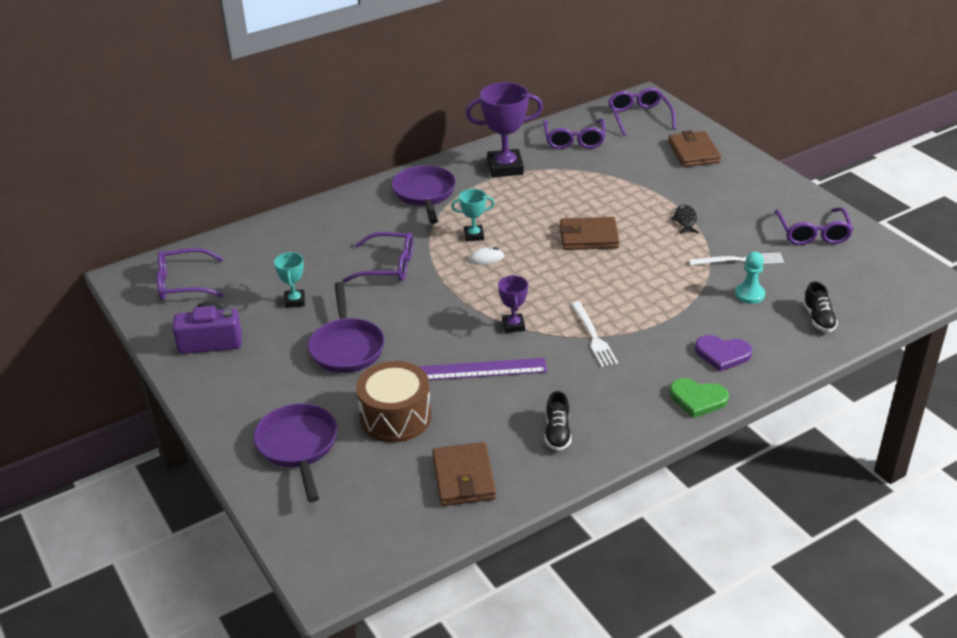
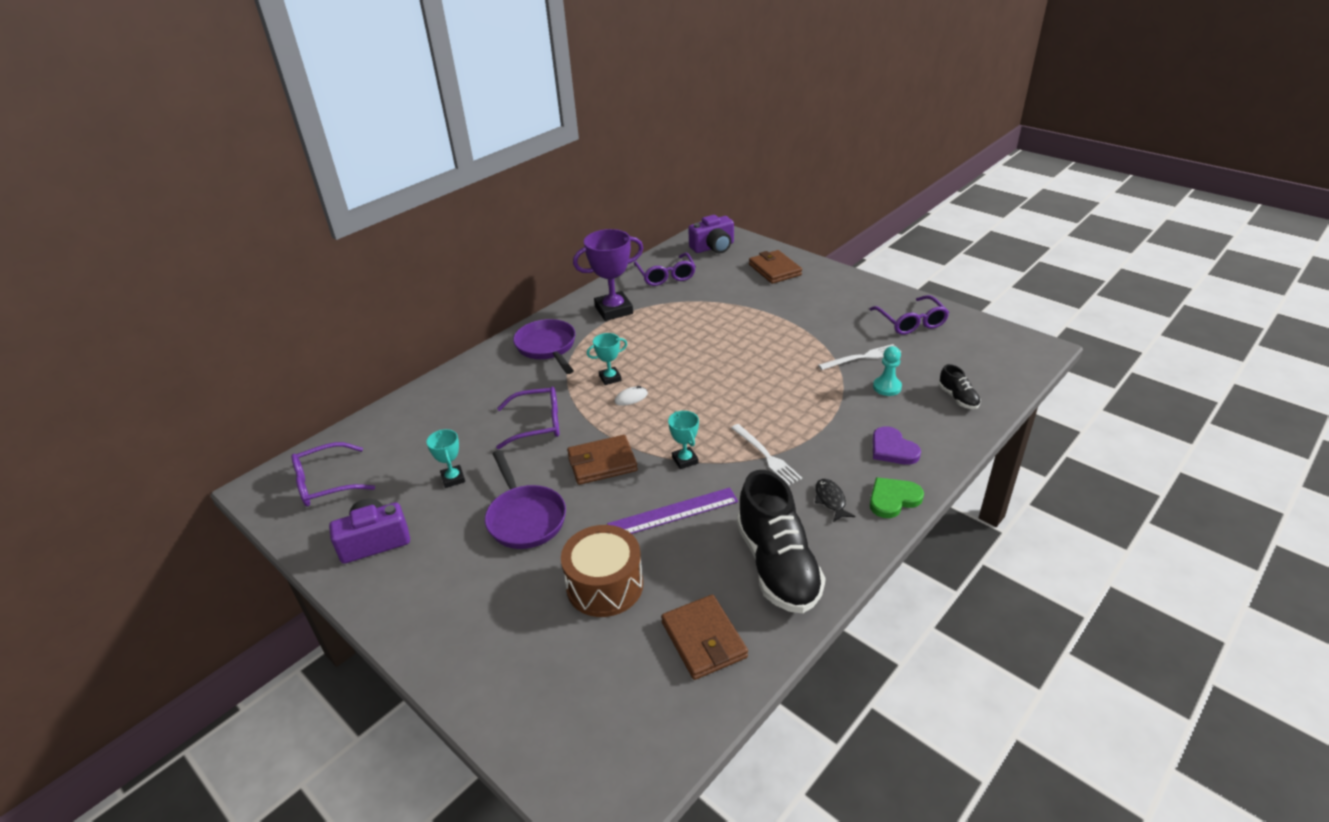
camera: 15 degrees left, 0 degrees up
purple pan [253,403,337,502] -> none
purple trophy [498,275,528,333] -> turquoise trophy [668,411,699,469]
black shoe [545,391,572,451] -> black shoe [737,470,826,613], size x2.21
brown wallet [559,217,619,250] -> brown wallet moved to [567,435,638,485]
purple glasses [608,88,676,136] -> purple camera [688,215,734,254]
black fish [670,205,699,233] -> black fish moved to [815,479,855,522]
green heart [670,378,729,418] -> green heart turned 150 degrees clockwise [870,477,924,518]
purple heart [695,335,752,372] -> purple heart turned 60 degrees clockwise [872,426,921,465]

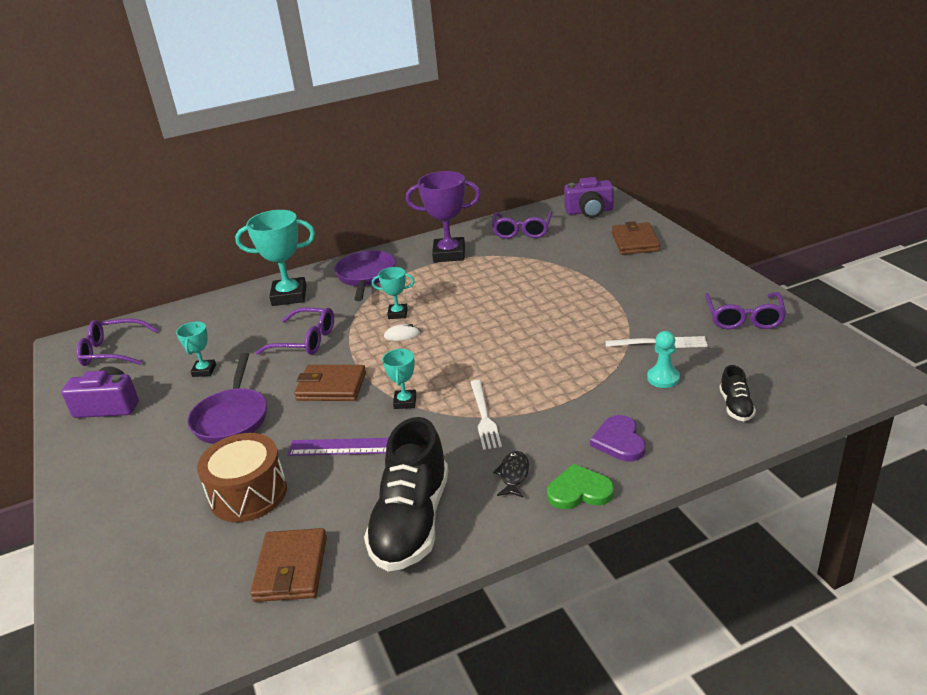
camera: 25 degrees right, 5 degrees down
none -> turquoise trophy [235,210,315,306]

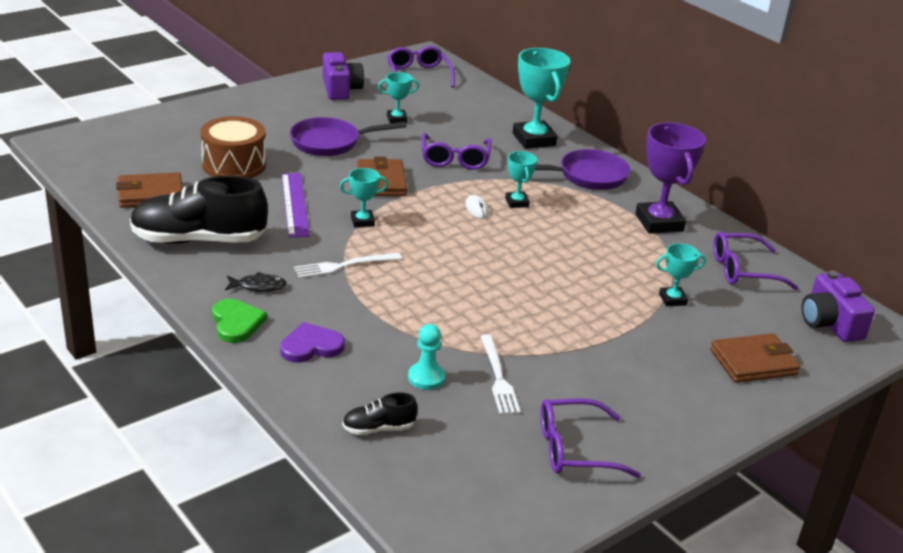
camera: 70 degrees right, 0 degrees up
none -> turquoise trophy [656,243,706,306]

